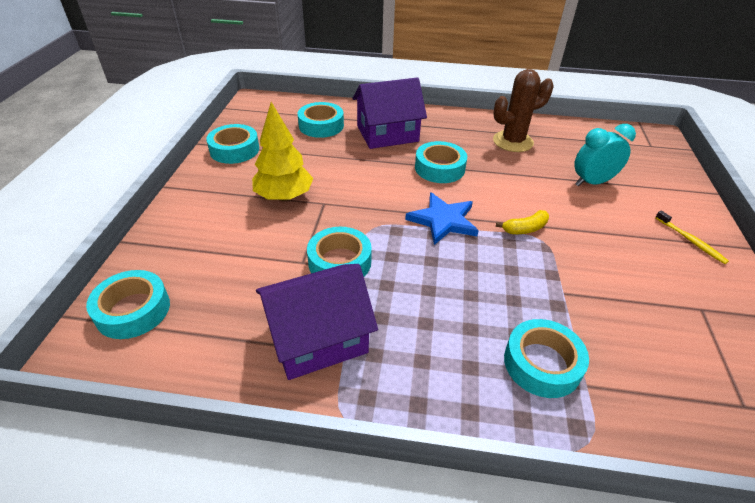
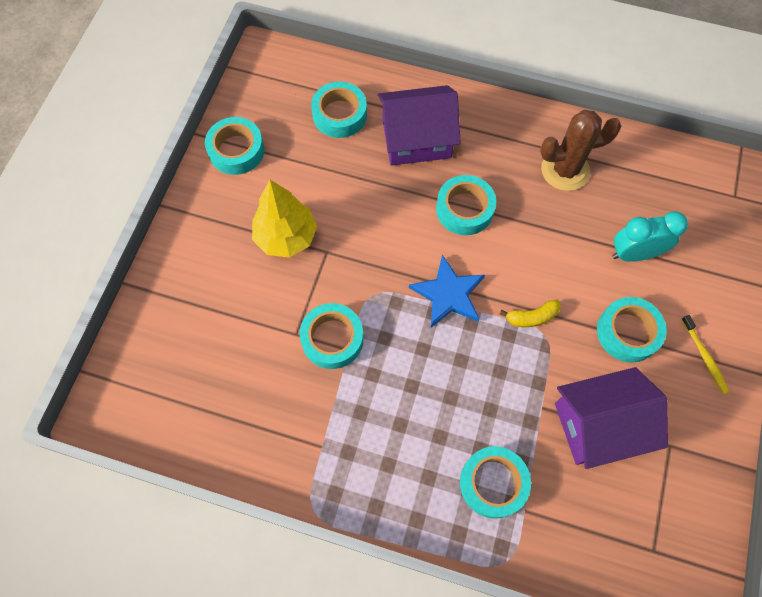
camera: 10 degrees right, 25 degrees up
turquoise tape [86,270,170,339] -> turquoise tape moved to [597,297,667,363]
purple house [256,264,378,380] -> purple house moved to [555,367,668,469]

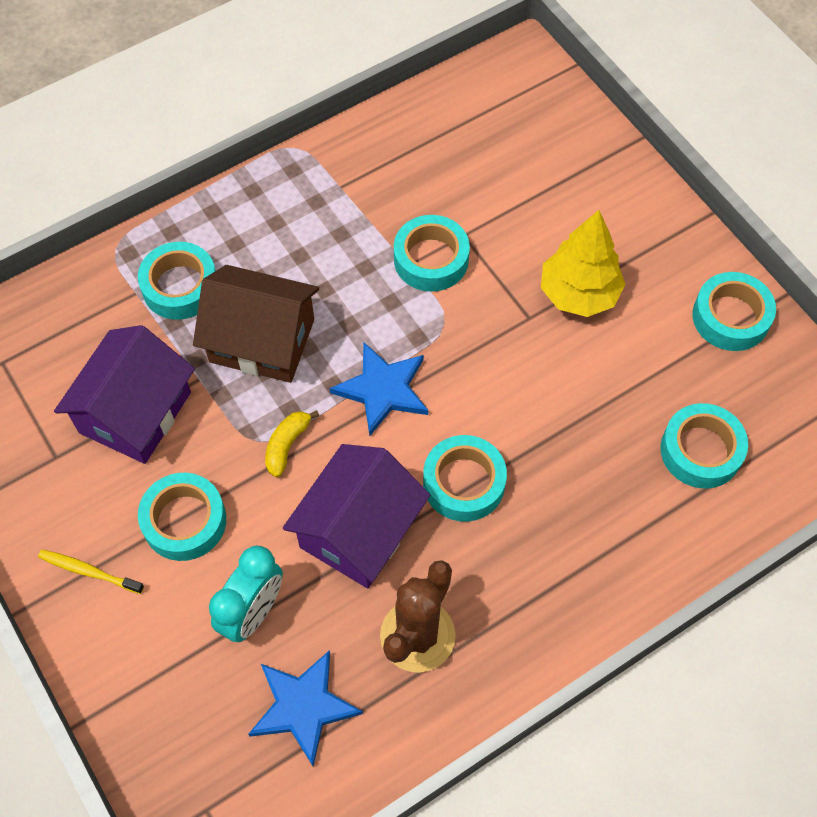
camera: 130 degrees right, 5 degrees down
purple house [378,85,461,166] -> purple house moved to [283,444,430,588]
none -> brown house [193,265,319,383]
none -> blue star [248,650,363,766]

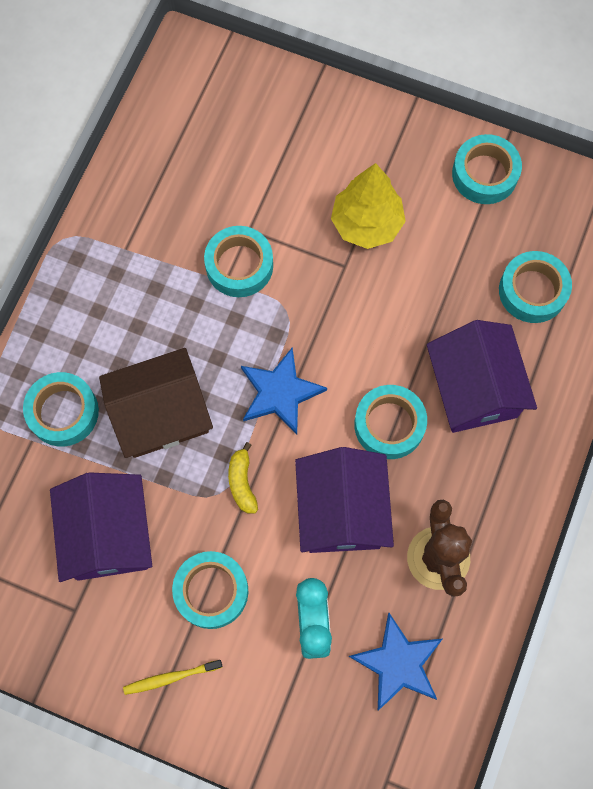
camera: 35 degrees left, 10 degrees up
none -> purple house [427,320,537,433]

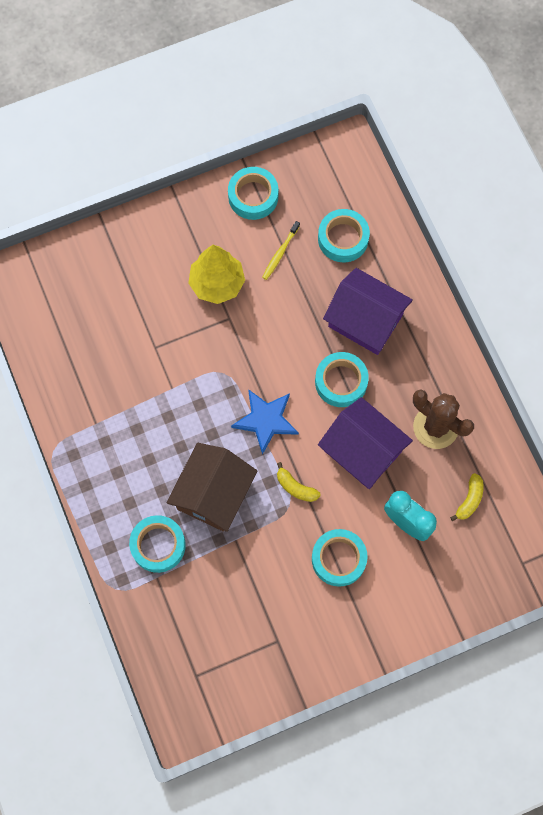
camera: 45 degrees left, 0 degrees up
purple house [50,472,152,582] -> none
yellow toothbrush [123,660,222,695] -> yellow toothbrush moved to [262,221,300,280]
turquoise tape [204,226,273,297] -> none
blue star [348,613,442,711] -> yellow banana [450,473,484,521]

